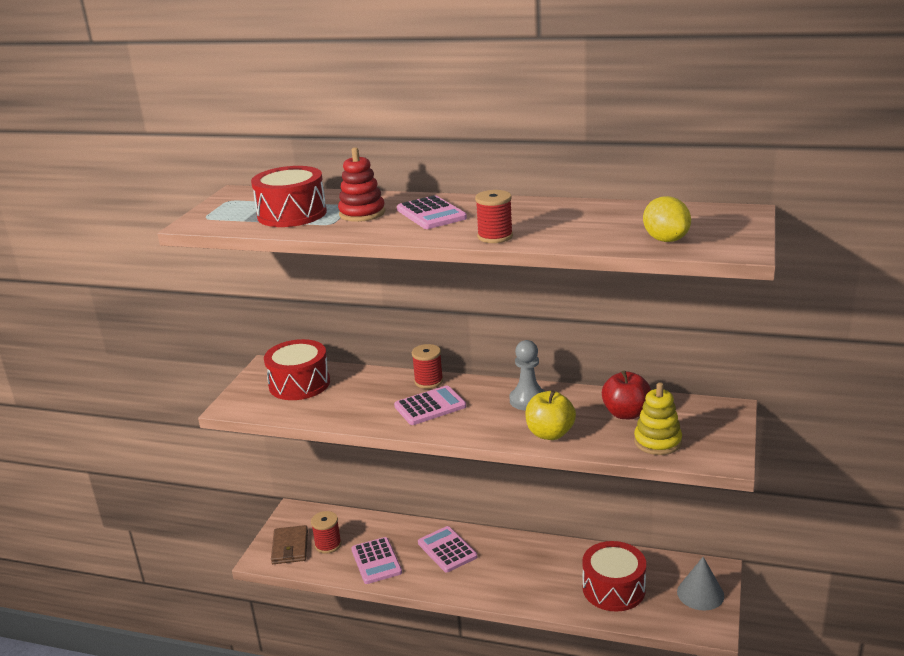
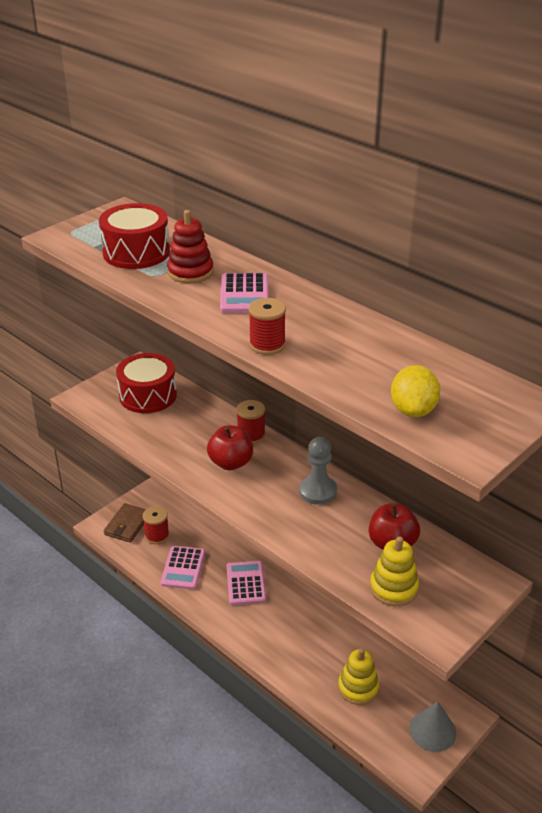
camera: 25 degrees right, 10 degrees up
pink calculator [394,385,466,425] -> red apple [207,425,253,470]
yellow apple [525,390,576,440] -> none
red drum [582,541,646,612] -> yellow stacking toy [338,648,379,705]

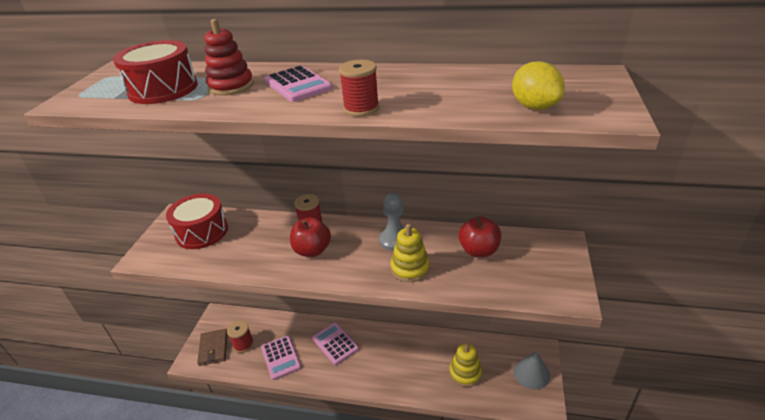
camera: 30 degrees left, 0 degrees up
yellow stacking toy [370,537,419,606] -> yellow stacking toy moved to [391,224,430,282]

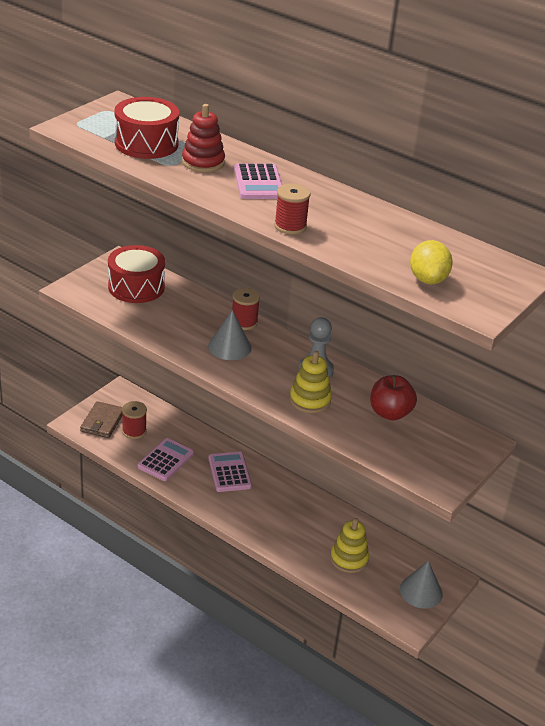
camera: 20 degrees right, 0 degrees up
pink calculator [261,336,301,380] -> pink calculator turned 150 degrees counterclockwise [138,438,194,481]
red apple [290,217,331,257] -> grey cone [208,310,252,360]

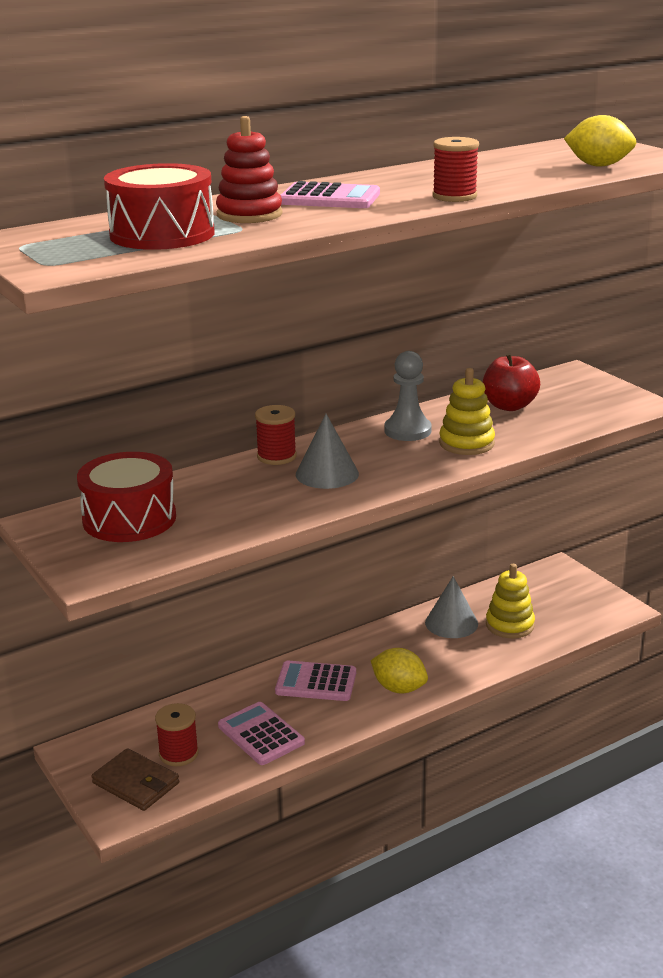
camera: 65 degrees left, 10 degrees down
grey cone [400,561,443,609] -> grey cone moved to [425,576,478,638]
none -> yellow lemon [370,648,428,694]

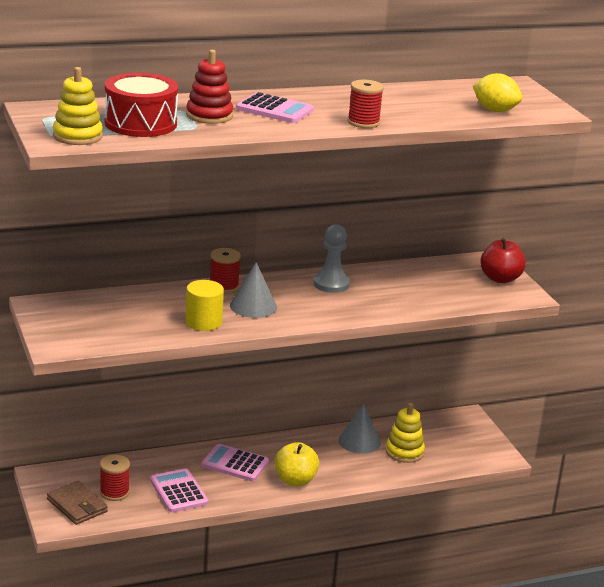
camera: 10 degrees right, 0 degrees up
red drum [77,452,176,542] -> none
yellow lemon [370,648,428,694] -> yellow apple [274,442,320,486]
yellow stacking toy [439,368,495,455] -> yellow stacking toy moved to [53,67,103,145]
red apple [483,353,540,411] -> red apple moved to [480,238,526,283]
none -> yellow cylinder [185,280,224,331]

